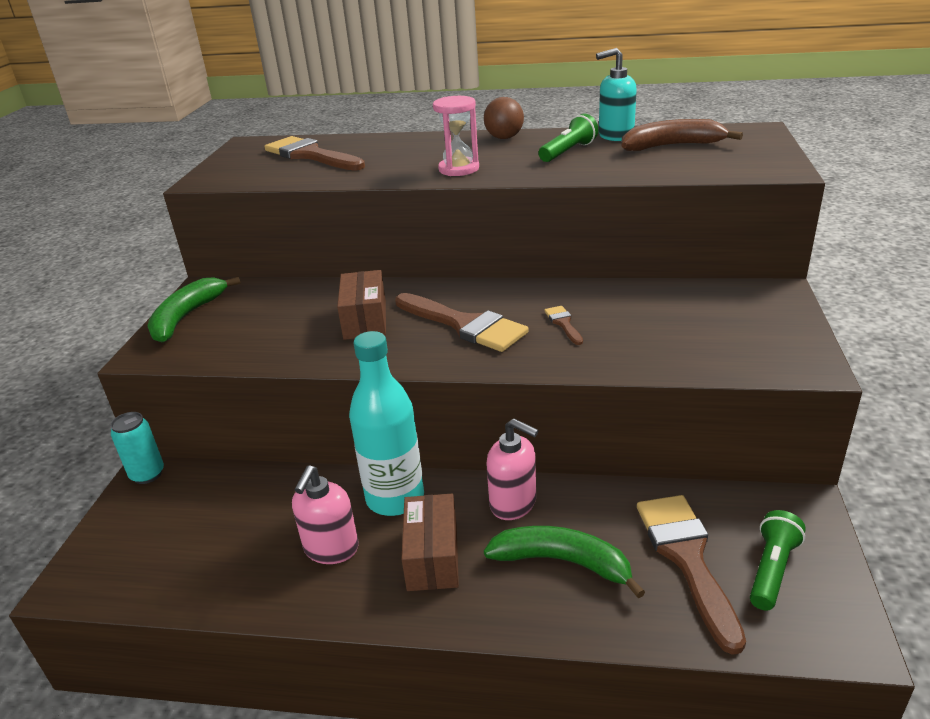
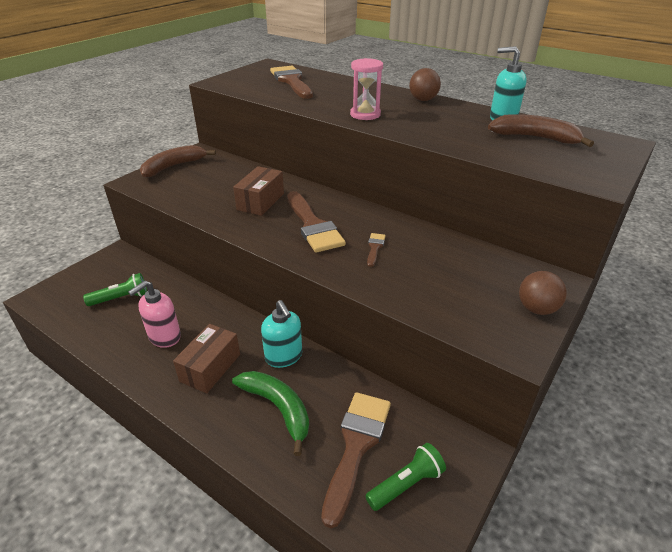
camera: 25 degrees right, 5 degrees up
turquoise can [110,412,164,484] -> none
green banana [147,277,241,343] -> brown banana [140,145,216,178]
turquoise bottle [349,331,424,516] -> none
pink soap dispenser [486,419,539,520] -> turquoise soap dispenser [261,300,302,368]
green flashlight [538,114,598,162] -> green flashlight moved to [83,273,147,306]
none -> brown ball [519,271,567,315]

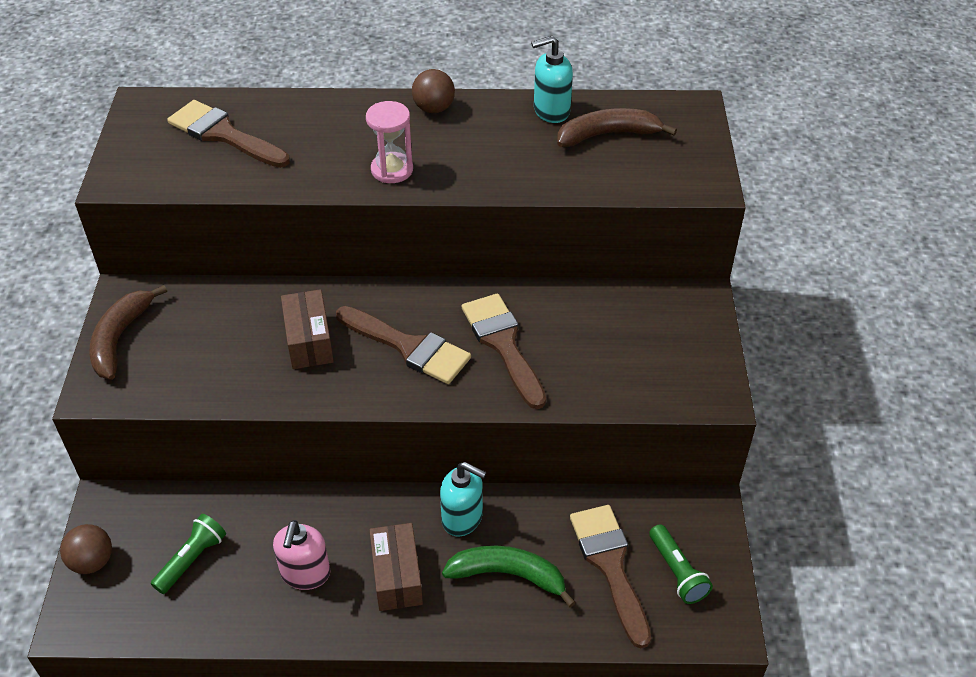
camera: 35 degrees left, 10 degrees up
green flashlight [365,443,446,511] -> green flashlight turned 135 degrees clockwise [649,524,713,604]
brown brush [367,233,386,267] -> brown brush [462,293,546,409], size x2.22
brown ball [519,271,567,315] -> brown ball moved to [60,524,112,574]

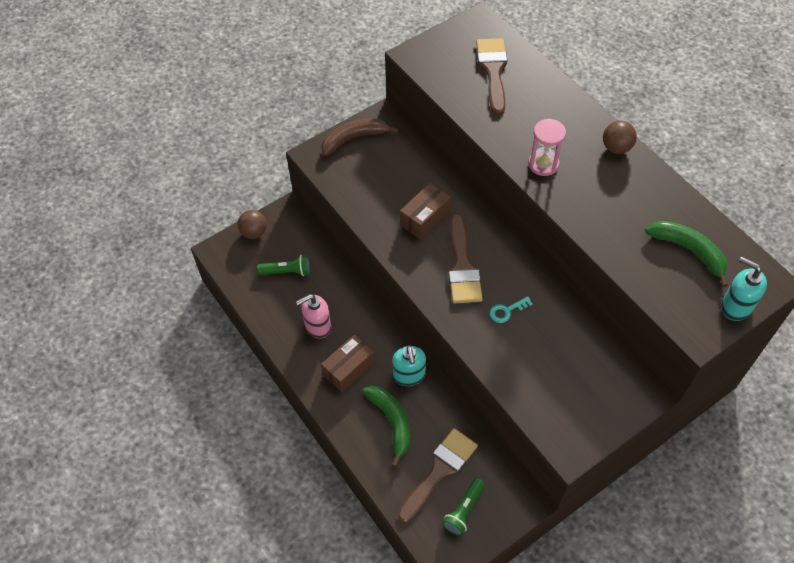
camera: 55 degrees right, 10 degrees up
brown brush [462,293,546,409] -> turquoise key [490,296,533,323]
turquoise soap dispenser [531,36,573,123] -> turquoise soap dispenser moved to [721,257,767,321]
brown banana [557,108,677,147] -> green banana [645,221,728,287]

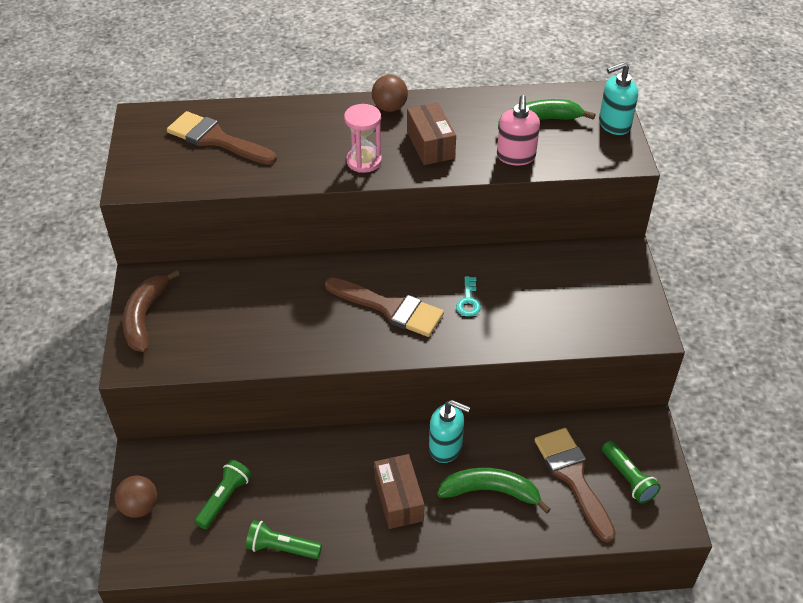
camera: 60 degrees left, 10 degrees down
pink soap dispenser [296,294,331,339] -> pink soap dispenser moved to [497,95,540,165]
brown box [400,183,451,240] -> brown box moved to [407,102,456,165]
none -> green flashlight [246,520,322,559]

